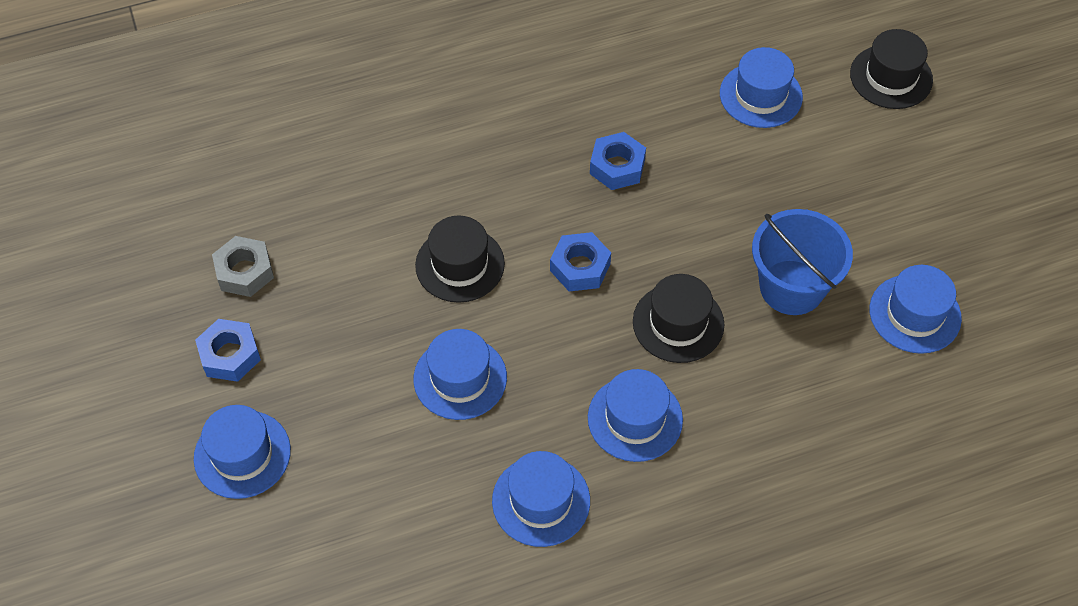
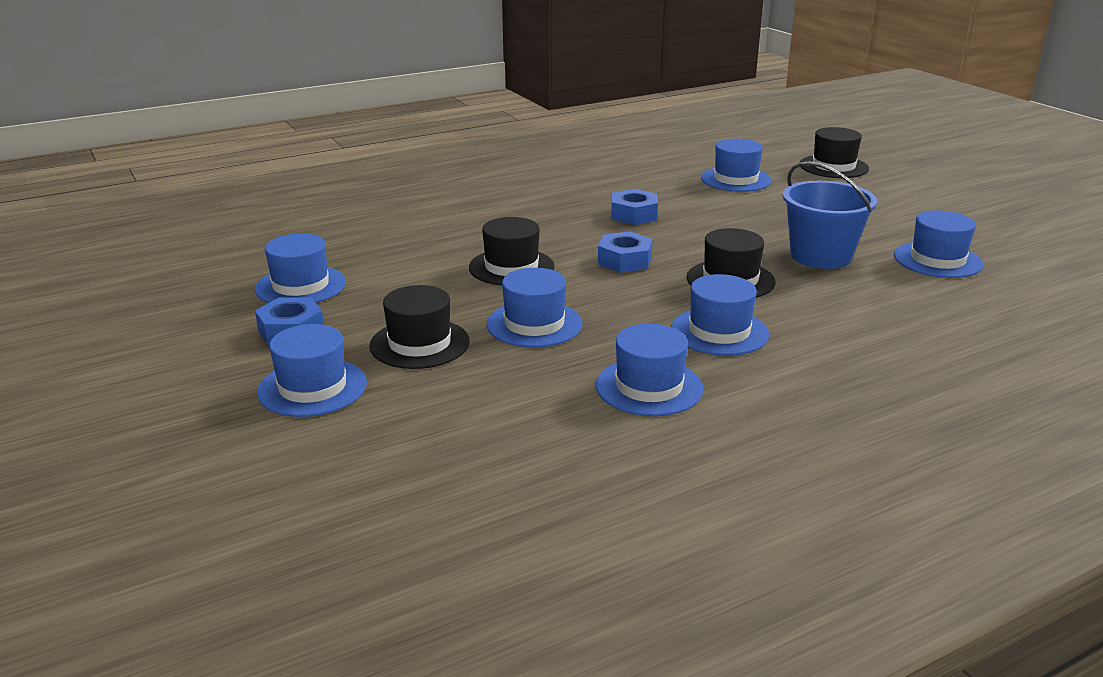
camera: 10 degrees left, 30 degrees down
grey nut [212,236,274,297] -> blue hat [255,233,346,303]
none -> black hat [369,285,470,369]

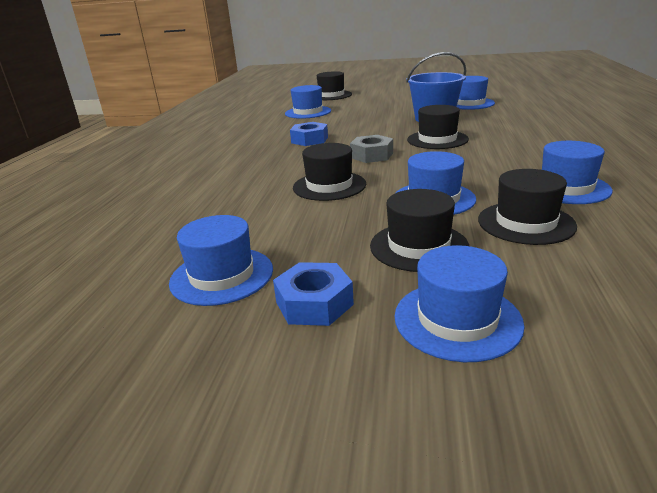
camera: 50 degrees left, 0 degrees up
blue nut [598,231,653,273] -> grey nut [350,135,393,163]
blue hat [671,274,769,356] -> none
none -> black hat [478,169,577,245]

